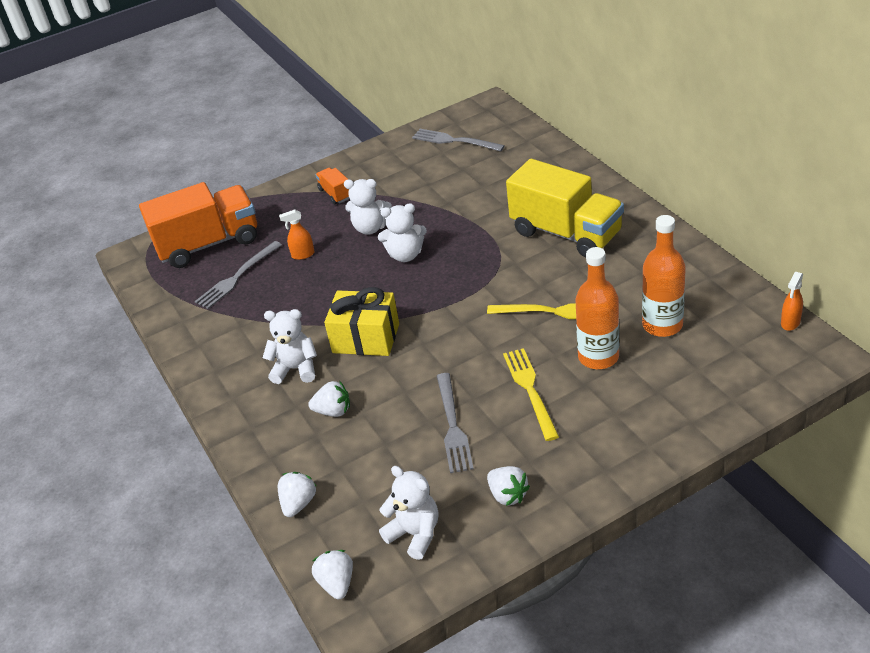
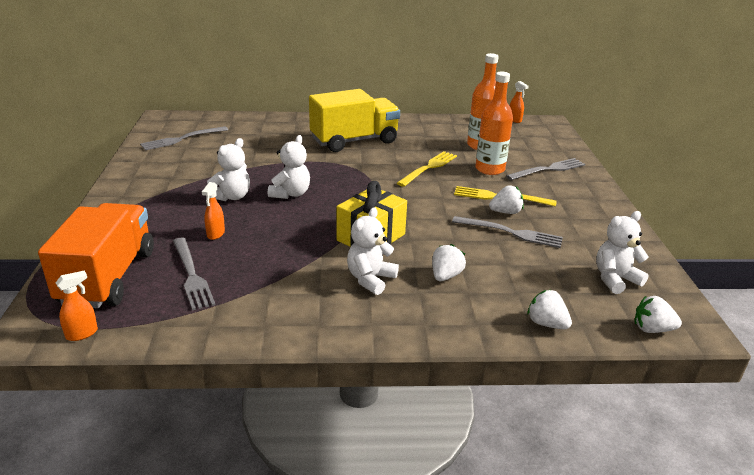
camera: 70 degrees left, 10 degrees down
orange truck [315,168,350,205] -> none
white strawberry [487,466,530,506] -> white strawberry moved to [489,185,524,214]
none -> orange spray bottle [56,271,98,341]
none -> grey fork [506,158,585,180]

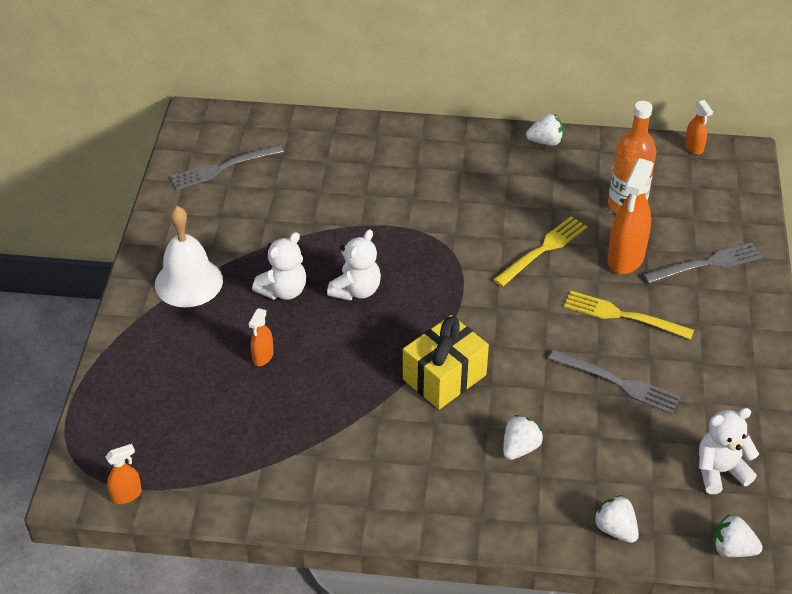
camera: 10 degrees right, 15 degrees up
orange truck [38,203,154,308] -> none
grey fork [173,238,215,310] -> none
yellow truck [309,89,400,152] -> none
white teddy bear [347,207,399,295] -> none
orange bottle [475,71,513,175] -> orange spray bottle [607,158,654,274]
white strawberry [489,185,524,214] -> white strawberry moved to [526,114,564,146]
none -> white bell [155,206,223,307]

